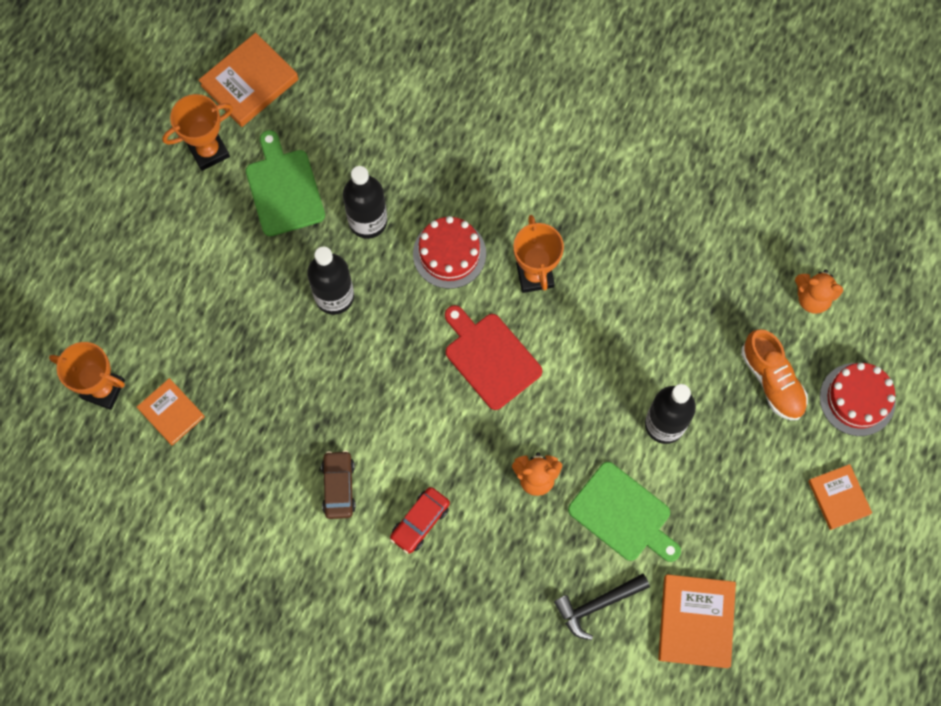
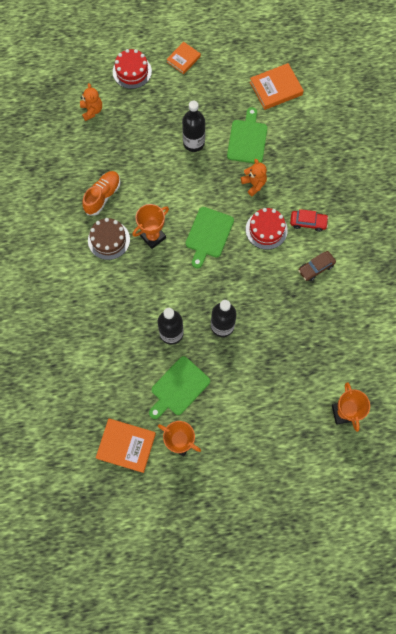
camera: 120 degrees left, 0 degrees up
orange book [137,378,205,446] -> none
red cake [413,216,486,289] -> red cake moved to [246,208,288,250]
red cutting board [445,305,542,410] -> green cutting board [186,207,234,268]
black hammer [554,573,650,640] -> none
orange shoe [741,329,808,420] -> orange shoe moved to [82,171,120,216]
none -> brown cake [88,218,130,260]

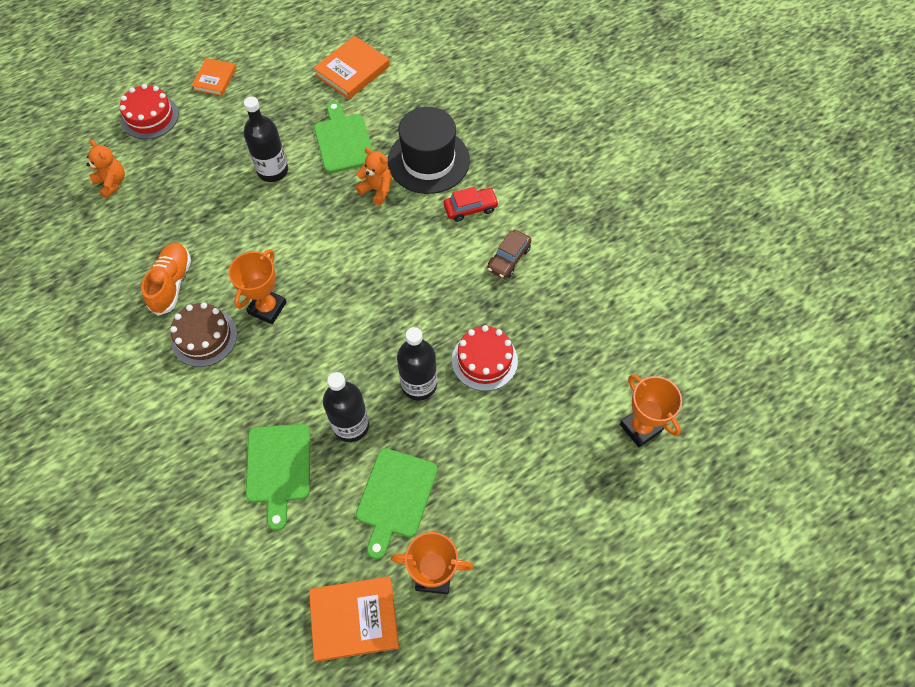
camera: 25 degrees left, 10 degrees down
green cutting board [186,207,234,268] -> green cutting board moved to [246,424,310,531]
red cake [246,208,288,250] -> red cake moved to [452,325,518,391]
none -> black hat [388,107,470,194]

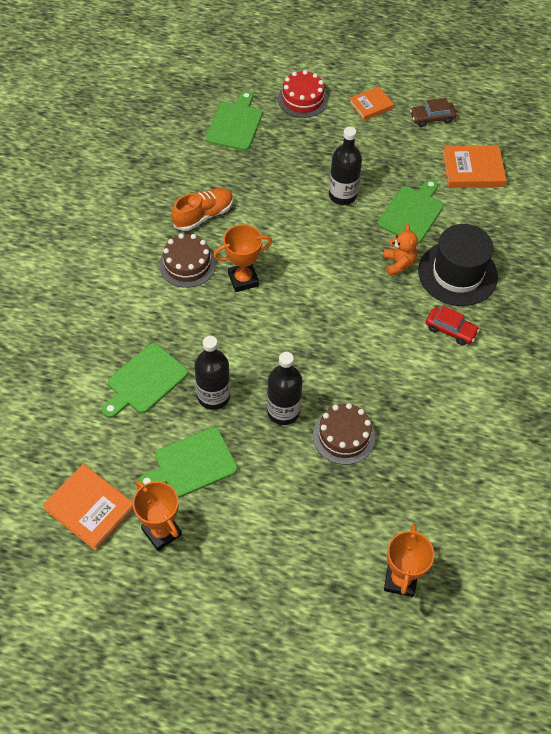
camera: 45 degrees right, 5 degrees down
orange teddy bear [86,140,125,198] -> green cutting board [206,91,263,151]
red cake [452,325,518,391] -> brown cake [313,403,375,465]
brown car [487,230,531,279] -> brown car moved to [410,98,457,127]

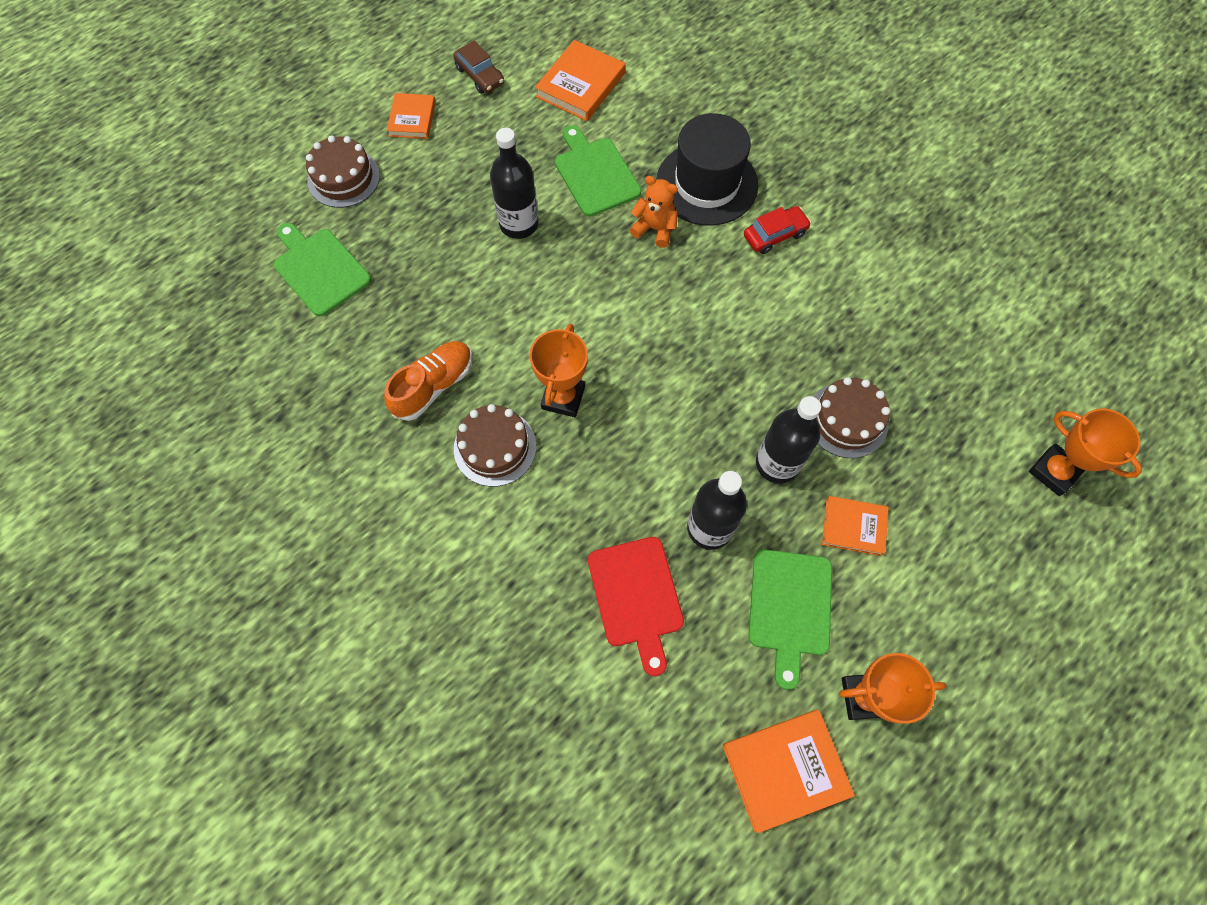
camera: 55 degrees left, 10 degrees up
green cutting board [102,343,188,418] -> red cutting board [588,537,684,676]
orange shoe [172,188,233,231] -> orange shoe turned 45 degrees clockwise [384,341,472,421]
red cake [278,70,328,118] -> brown cake [306,135,380,208]
brown car [410,98,457,127] -> brown car turned 60 degrees counterclockwise [453,40,504,94]
none -> orange book [822,496,888,556]

